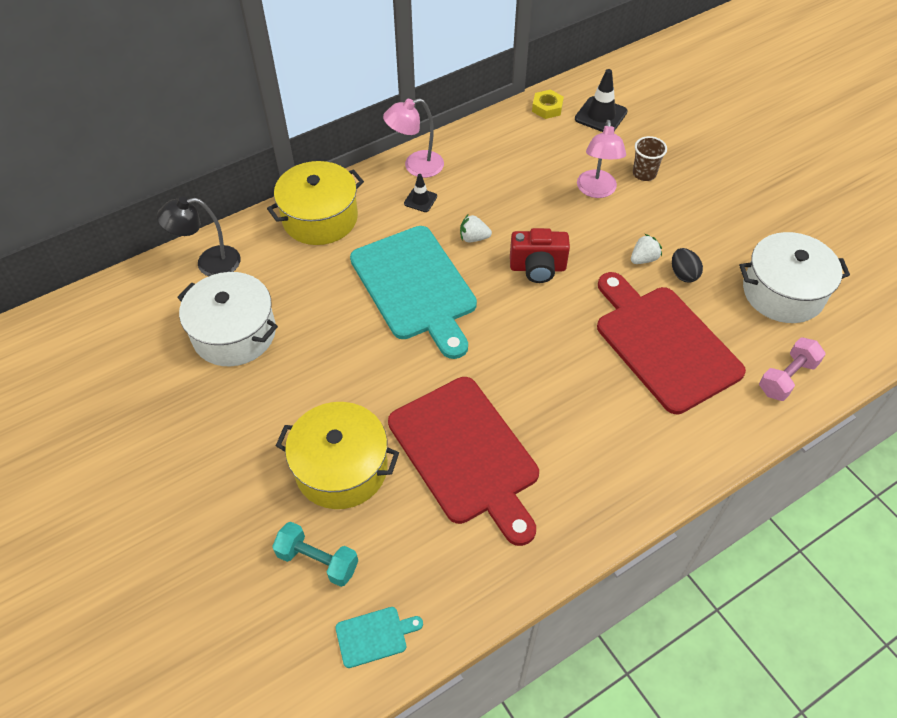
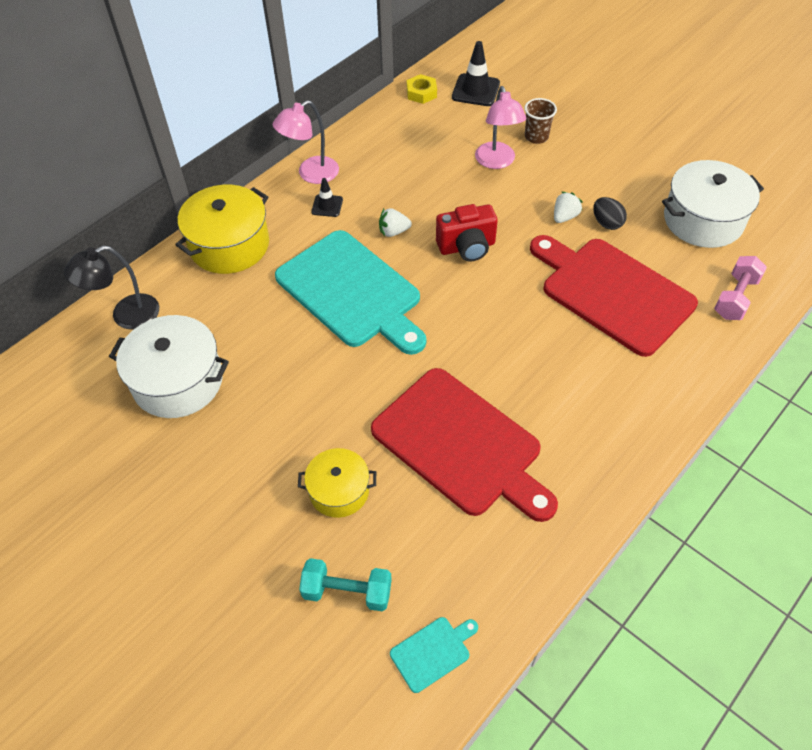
camera: 15 degrees left, 0 degrees up
yellow pot [276,402,399,509] -> yellow pot [298,448,376,518], size x0.61

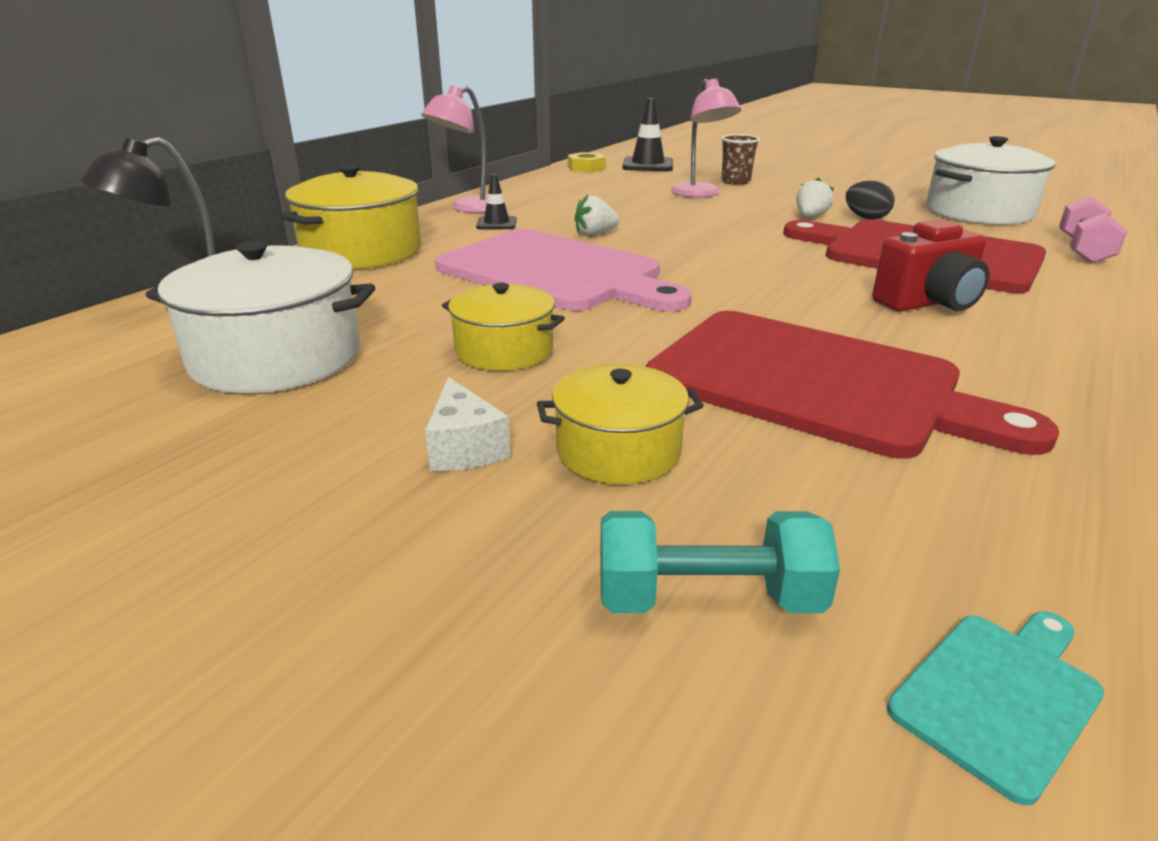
camera: 10 degrees left, 25 degrees down
turquoise cutting board [275,230,426,355] -> pink cutting board [435,229,692,312]
red camera [436,204,498,262] -> red camera moved to [872,219,990,312]
none -> white cheese [425,377,511,471]
none -> yellow pot [442,283,565,371]

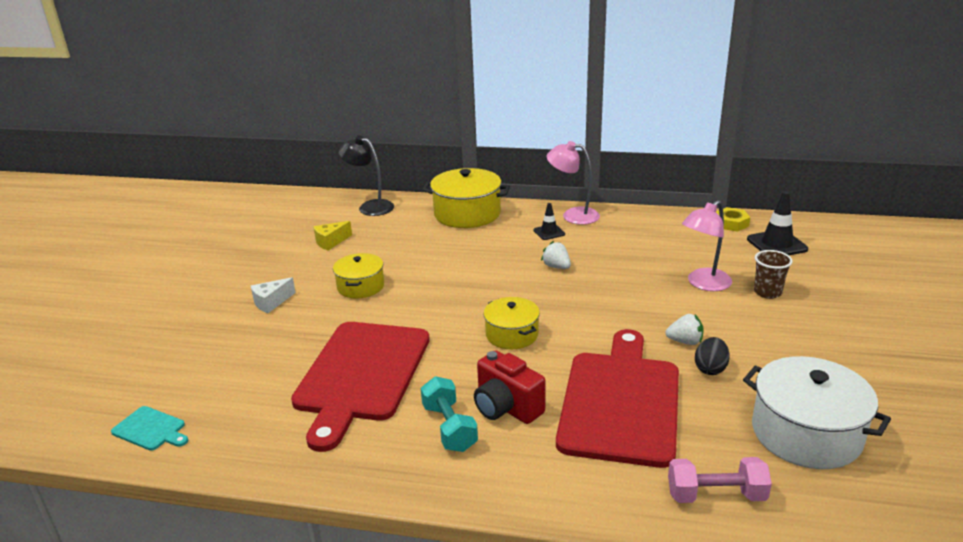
camera: 70 degrees right, 0 degrees up
white pot [146,241,375,393] -> yellow cheese [314,221,352,250]
pink cutting board [435,229,692,312] -> none
yellow pot [537,364,704,485] -> yellow pot moved to [483,297,540,349]
turquoise dumbbell [600,511,840,613] -> turquoise dumbbell moved to [421,376,478,452]

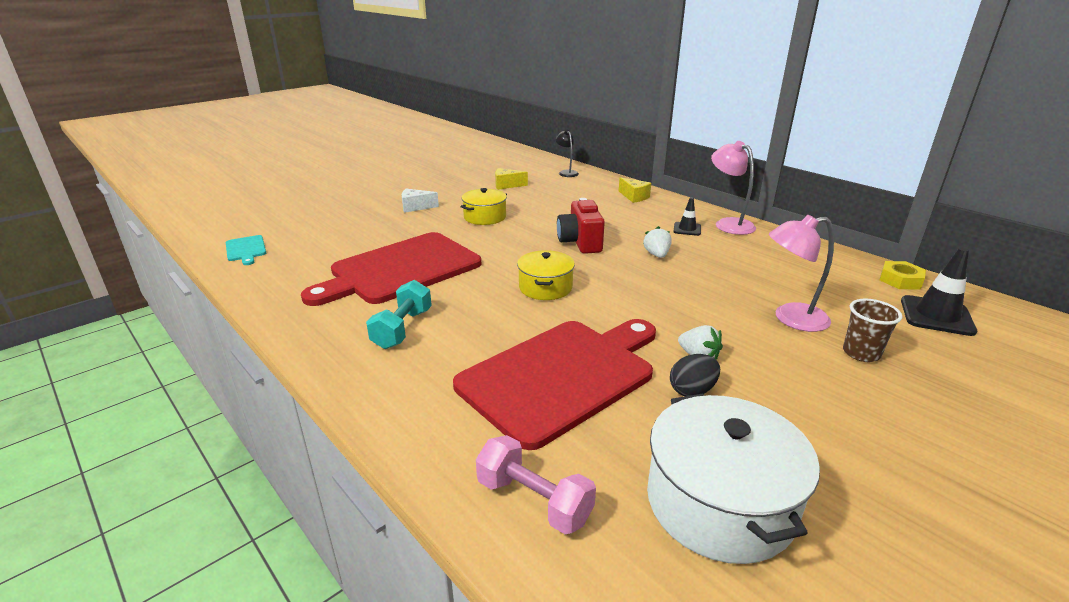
camera: 35 degrees right, 0 degrees up
black lamp [338,135,394,216] -> black lamp [556,129,579,177], size x0.64
yellow pot [422,168,510,228] -> yellow cheese [619,177,651,203]
red camera [474,350,545,424] -> red camera moved to [557,198,605,254]

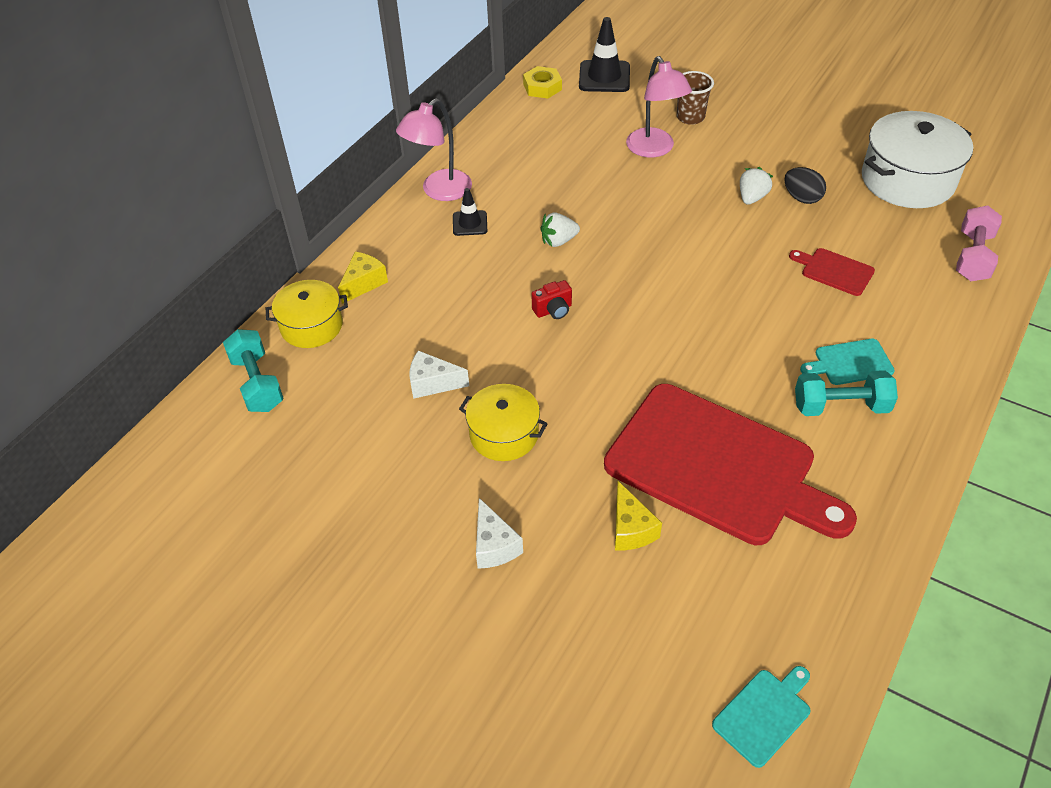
camera: 105 degrees left, 20 degrees up
red cutting board [453,319,656,450] -> red cutting board [789,248,875,296], size x0.40
yellow cheese [495,168,528,190] -> yellow cheese moved to [615,481,662,550]
yellow pot [517,250,575,300] -> yellow pot moved to [266,280,348,348]
black lamp [556,129,579,177] -> turquoise dumbbell [223,329,284,412]
red camera [557,198,605,254] -> red camera [531,280,572,319], size x0.53
none -> white cheese [409,351,469,399]
none -> turquoise cutting board [800,339,895,385]

